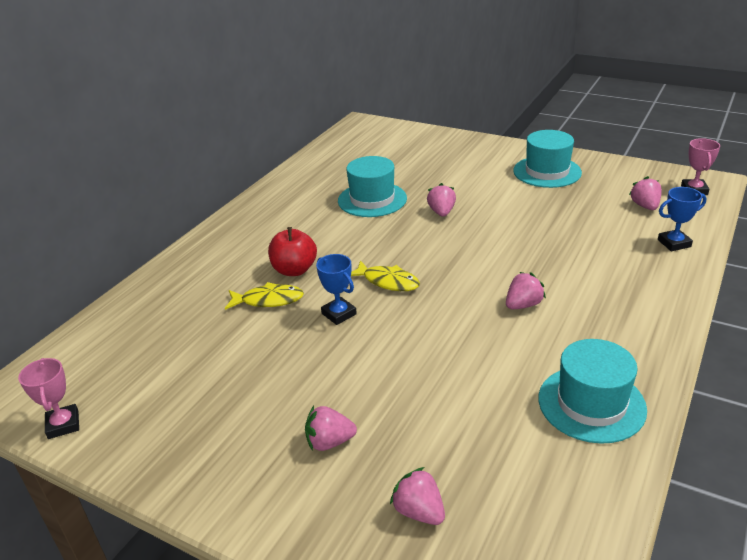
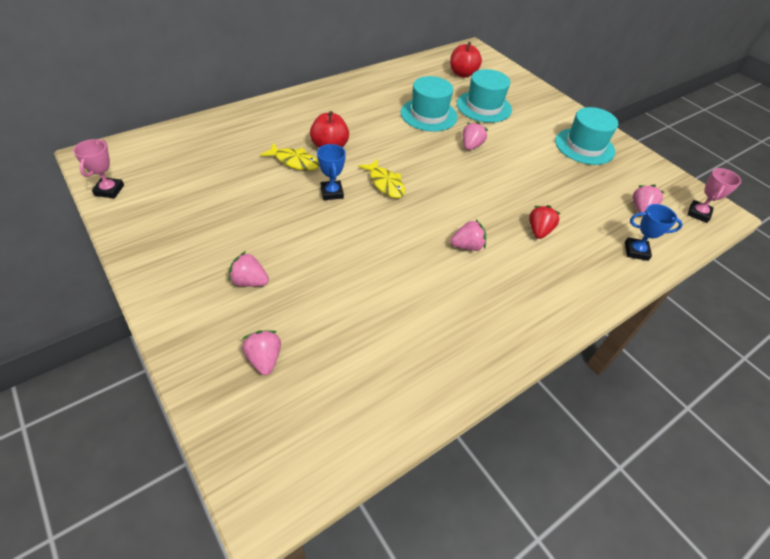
camera: 20 degrees right, 15 degrees up
turquoise hat [538,339,647,444] -> turquoise hat moved to [457,69,512,123]
none -> red apple [450,42,482,78]
none -> red strawberry [529,205,561,239]

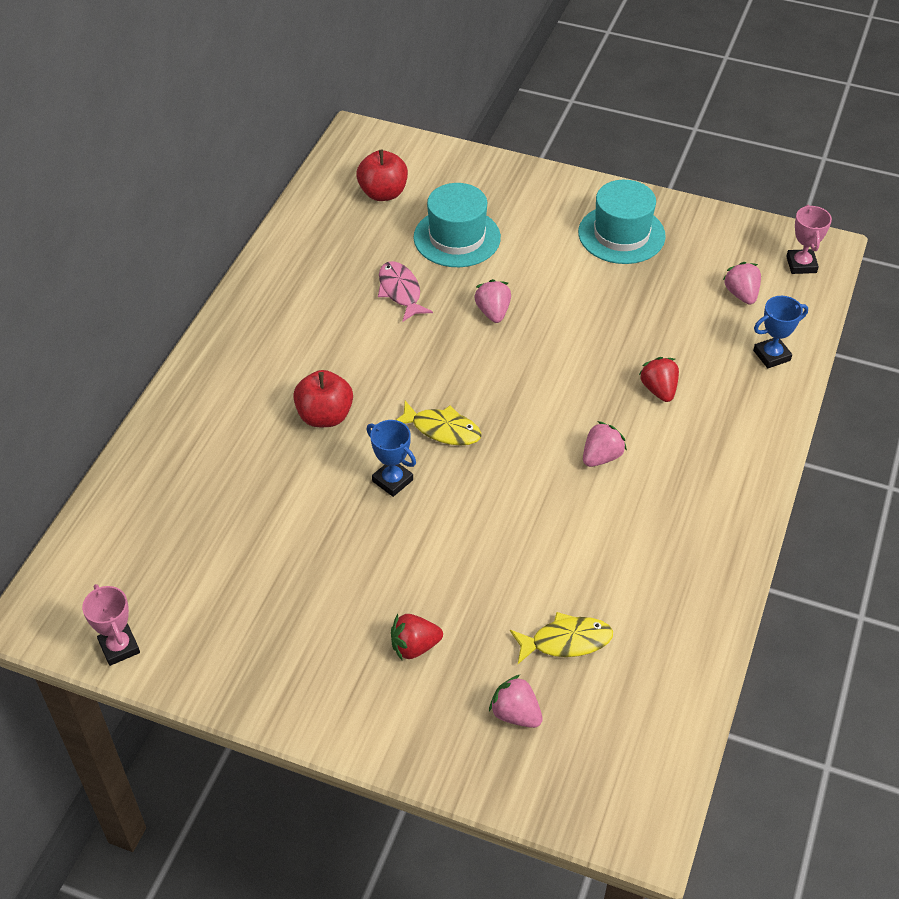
camera: 30 degrees left, 0 degrees up
pink strawberry [228,251,269,287] -> red strawberry [391,614,443,660]
yellow fish [260,143,319,171] -> yellow fish moved to [510,612,613,664]
turquoise hat [401,76,458,132] -> pink fish [378,261,433,322]

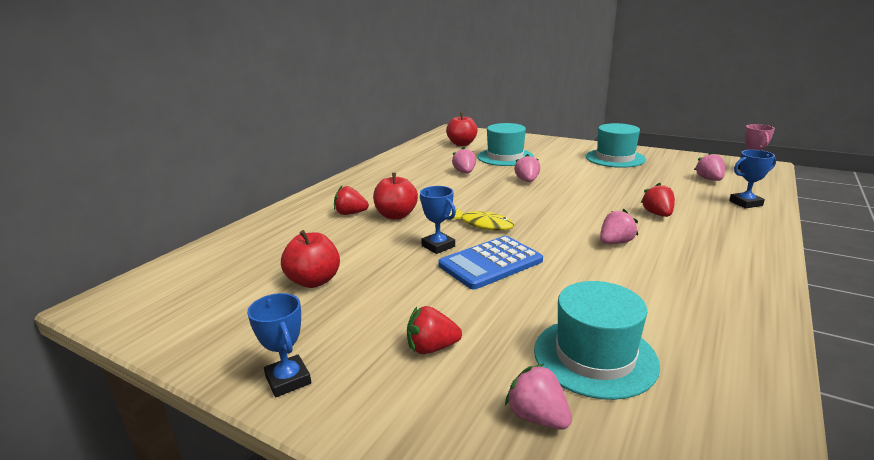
camera: 10 degrees right, 25 degrees down
pink trophy [82,584,140,666] -> none
pink fish [378,261,433,322] -> pink strawberry [452,147,476,173]
yellow fish [510,612,613,664] -> turquoise hat [534,281,660,400]
none -> blue trophy [247,293,311,397]
none -> red apple [281,230,340,288]
none -> red strawberry [334,186,369,215]
none -> blue calculator [438,236,543,290]

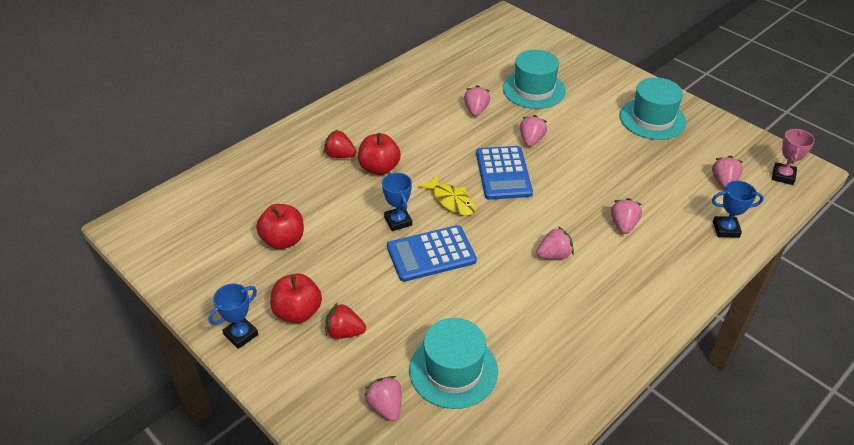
camera: 15 degrees right, 20 degrees up
blue trophy [247,293,311,397] -> blue trophy turned 60 degrees clockwise [208,284,258,349]
red apple [446,113,478,146] -> red apple moved to [270,273,322,323]
red strawberry [640,183,675,217] -> pink strawberry [611,198,642,234]
none -> blue calculator [476,146,533,200]

